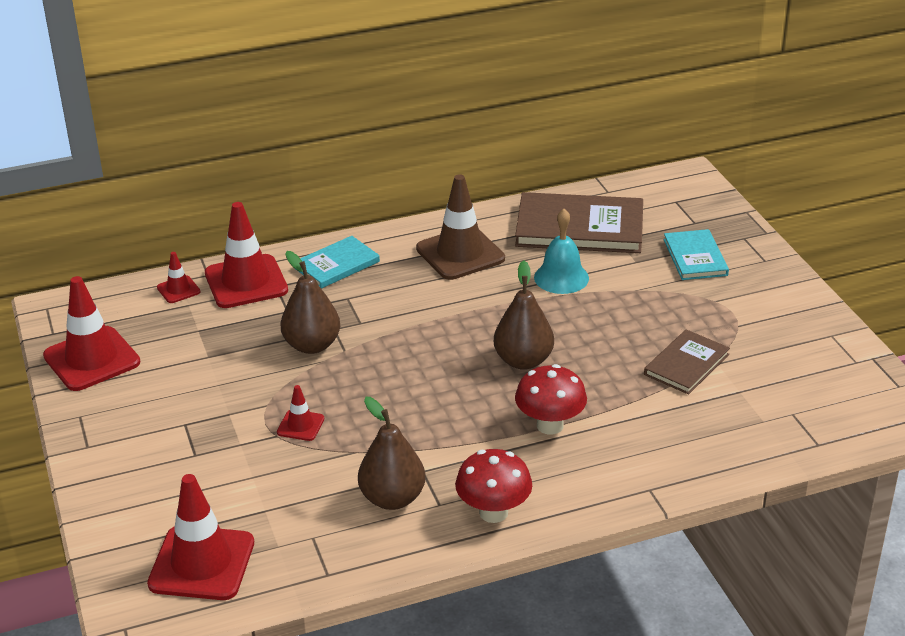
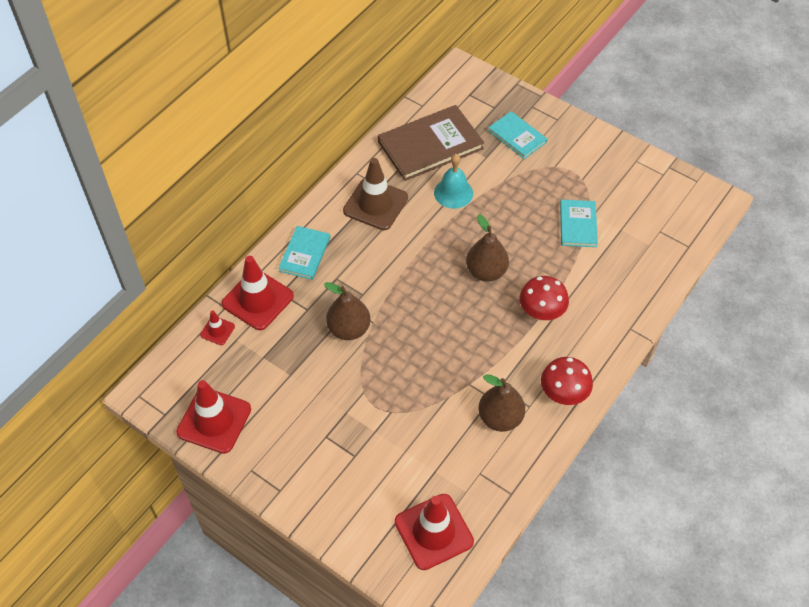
camera: 35 degrees left, 20 degrees up
red traffic cone [277,385,324,441] -> none
brown book [644,330,730,395] -> turquoise book [560,200,598,247]

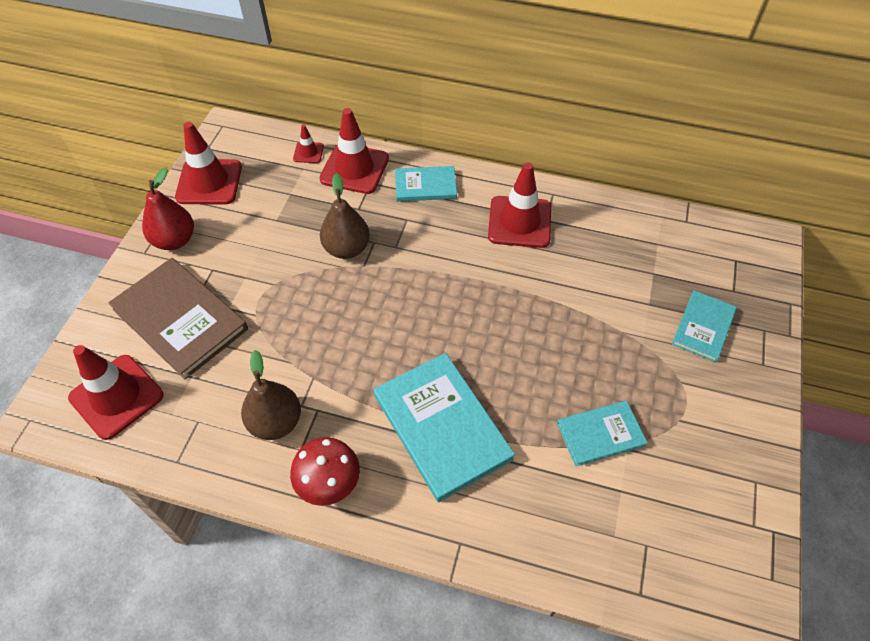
camera: 70 degrees right, 0 degrees up
brown traffic cone [343,158,408,230] -> red traffic cone [488,163,551,248]
brown book [378,105,484,181] -> brown book moved to [108,258,248,379]
turquoise bell [434,154,473,209] -> none
brown pear [466,214,509,282] -> none
red mushroom [519,276,569,321] -> turquoise book [374,353,515,502]
none -> red pear [142,168,194,250]

